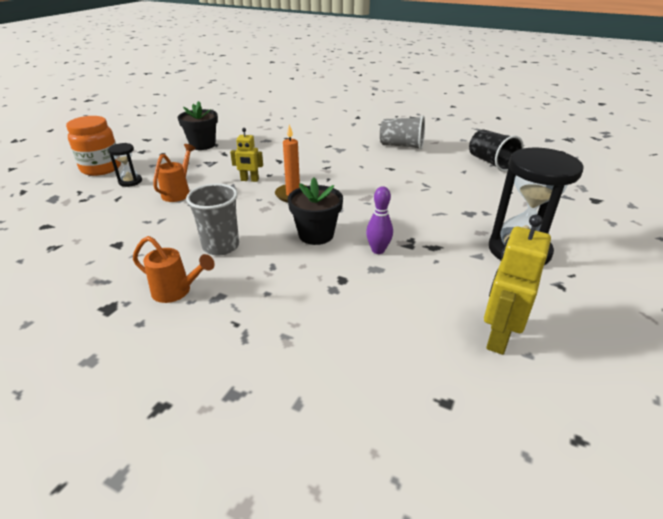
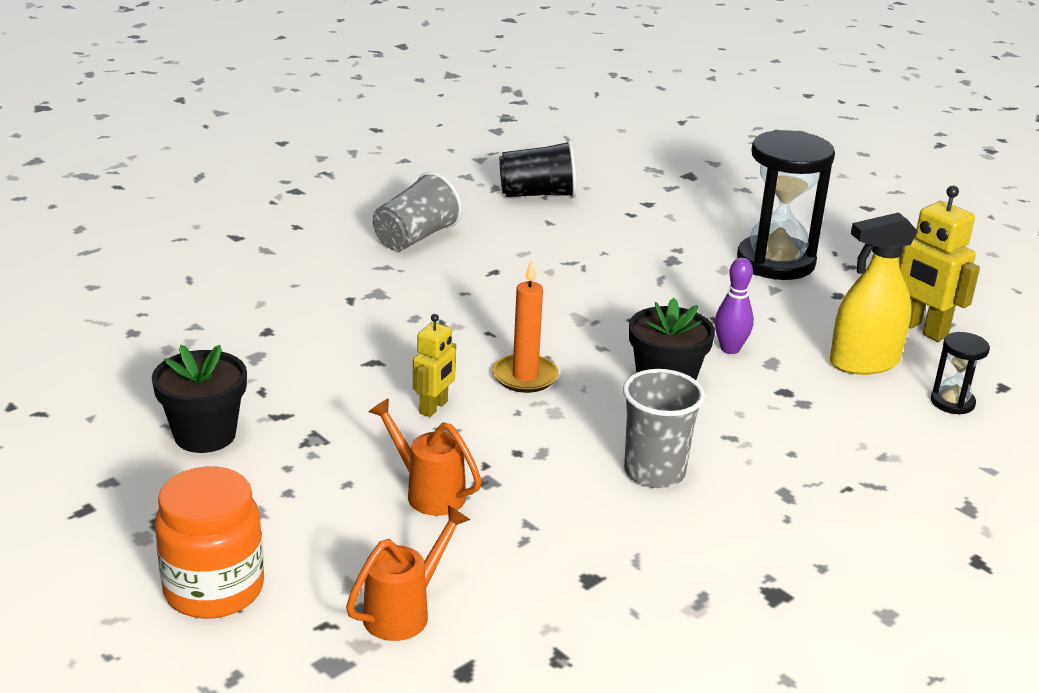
camera: 70 degrees left, 5 degrees down
black hourglass [108,143,142,187] -> black hourglass moved to [931,332,990,415]
orange watering can [133,236,215,303] -> orange watering can moved to [346,505,470,641]
none -> yellow spray bottle [830,212,918,375]

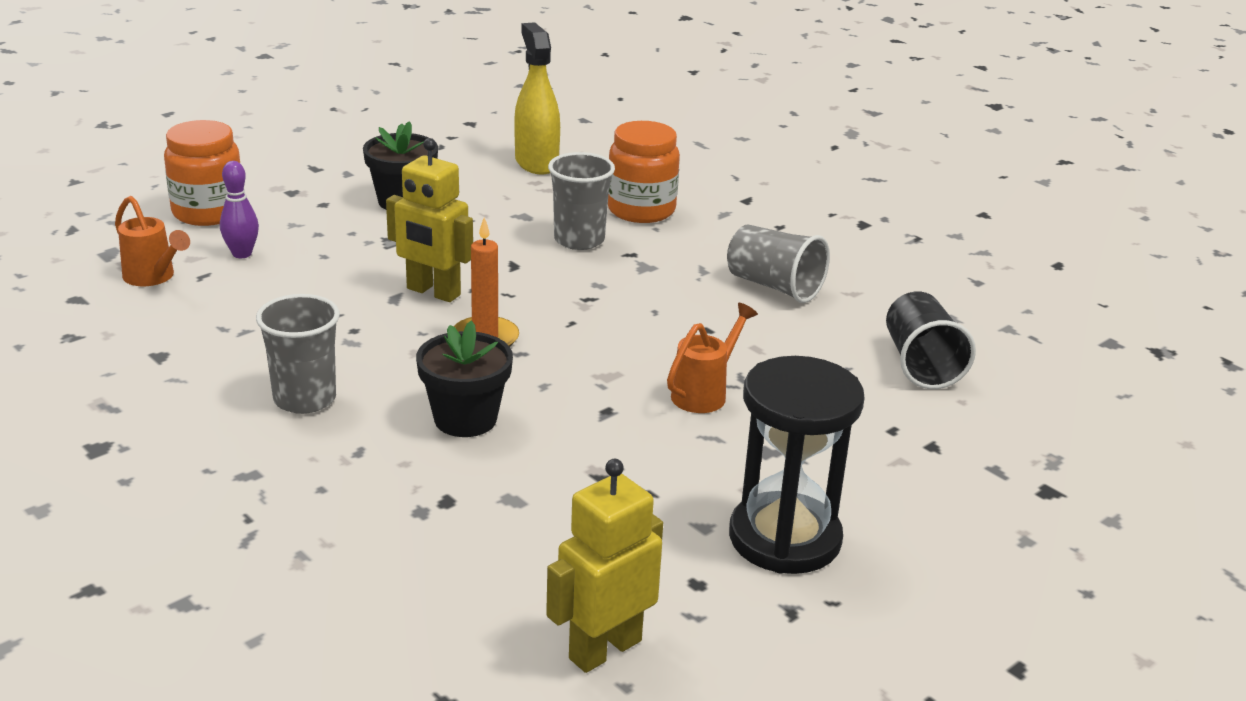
camera: 90 degrees right, 0 degrees up
orange watering can [369,398,482,516] -> orange watering can moved to [667,303,758,413]
yellow robot [413,314,456,417] -> yellow robot [386,138,473,302], size x1.64
purple bowling pin [715,258,754,354] -> purple bowling pin moved to [220,161,259,258]
yellow spray bottle [830,212,918,375] -> yellow spray bottle moved to [514,22,560,174]
black hourglass [931,332,990,415] -> none
none -> grey cup [548,152,615,250]
none -> orange jar [608,121,680,223]

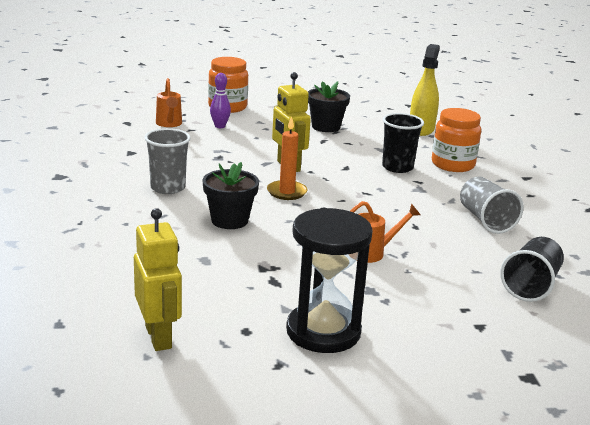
camera: 35 degrees right, 5 degrees down
yellow robot [546,459,663,673] -> yellow robot turned 75 degrees clockwise [134,208,182,351]
grey cup [548,152,615,250] -> black cup [382,113,424,173]

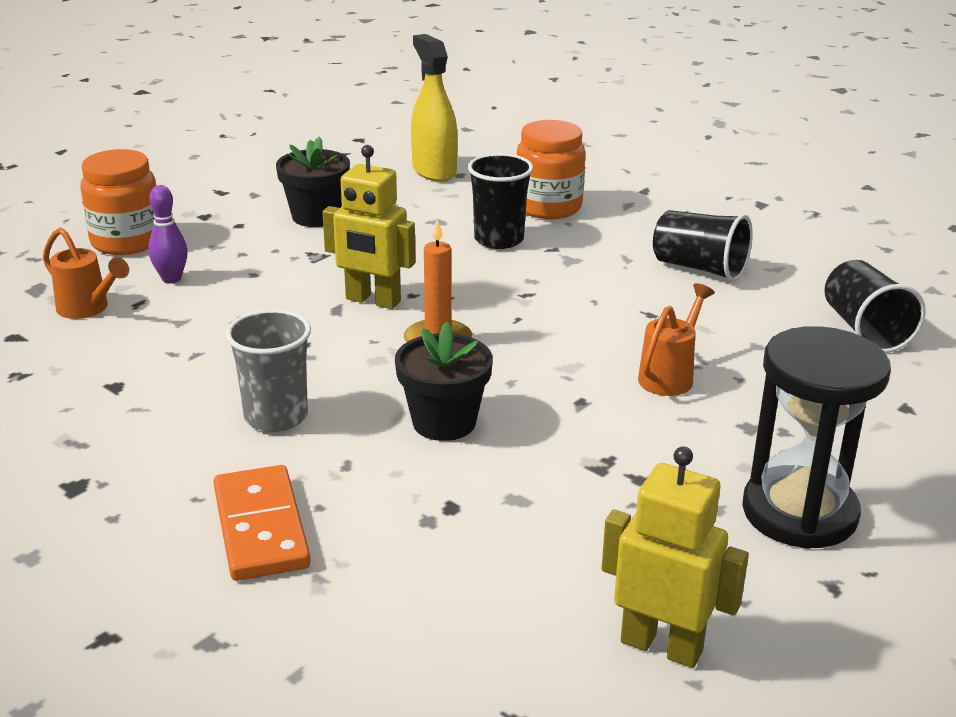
camera: 40 degrees left, 5 degrees up
grey cup [460,176,524,234] -> black cup [653,210,753,282]
none -> orange domino [214,465,311,581]

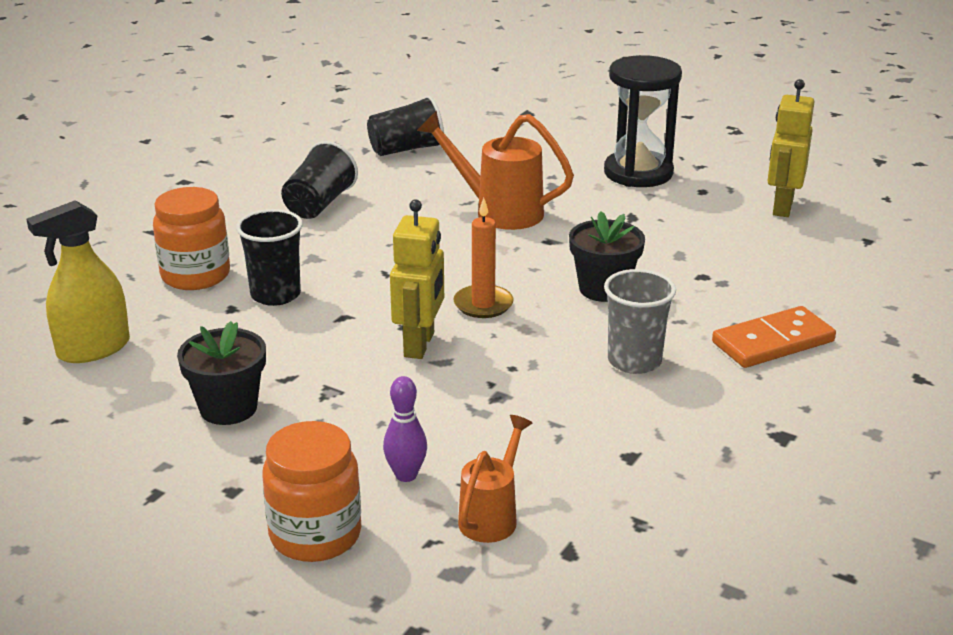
camera: 100 degrees left, 0 degrees up
orange watering can [638,283,715,396] -> orange watering can [417,111,574,230], size x1.62

